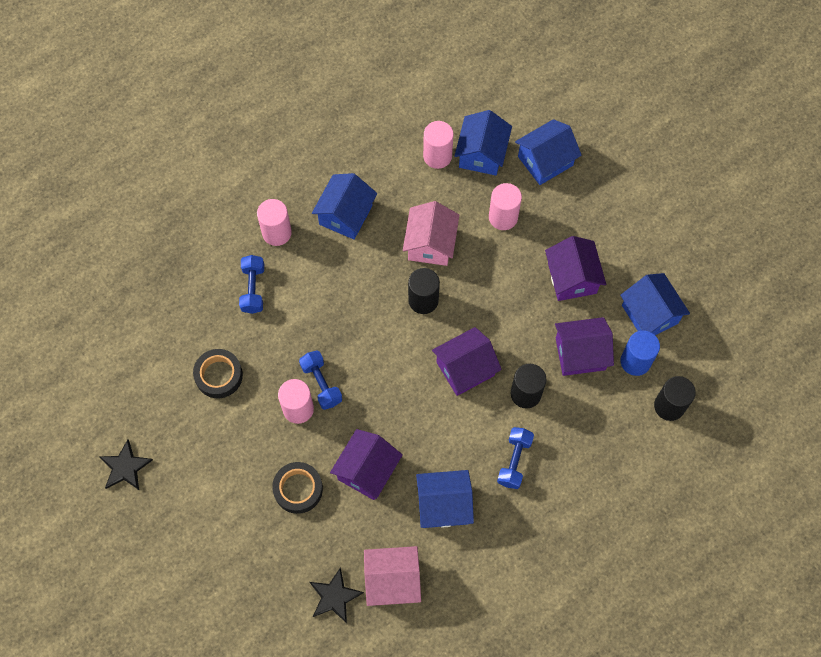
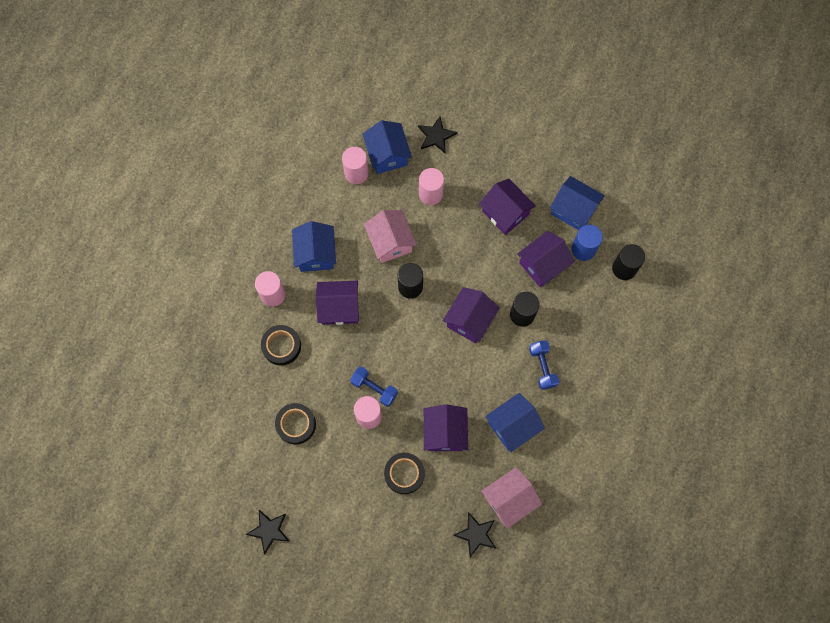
camera: 30 degrees left, 5 degrees up
blue dumbbell [239,255,264,314] -> black tape [261,325,301,366]
blue house [515,119,582,185] -> black star [418,117,457,153]
none -> purple house [315,281,359,325]

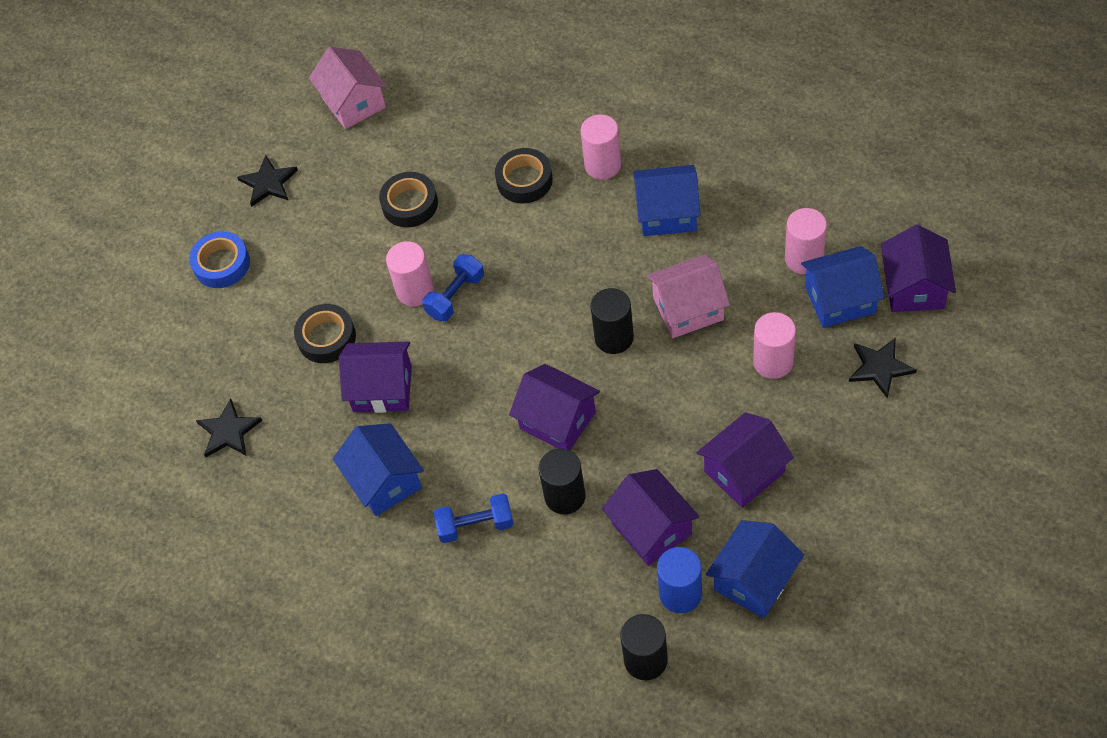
camera: 100 degrees right, 15 degrees down
purple house [315,281,359,325] -> purple house moved to [881,225,956,312]
pink house [481,467,542,529] -> pink house moved to [309,47,387,129]
none -> blue tape [189,231,250,288]

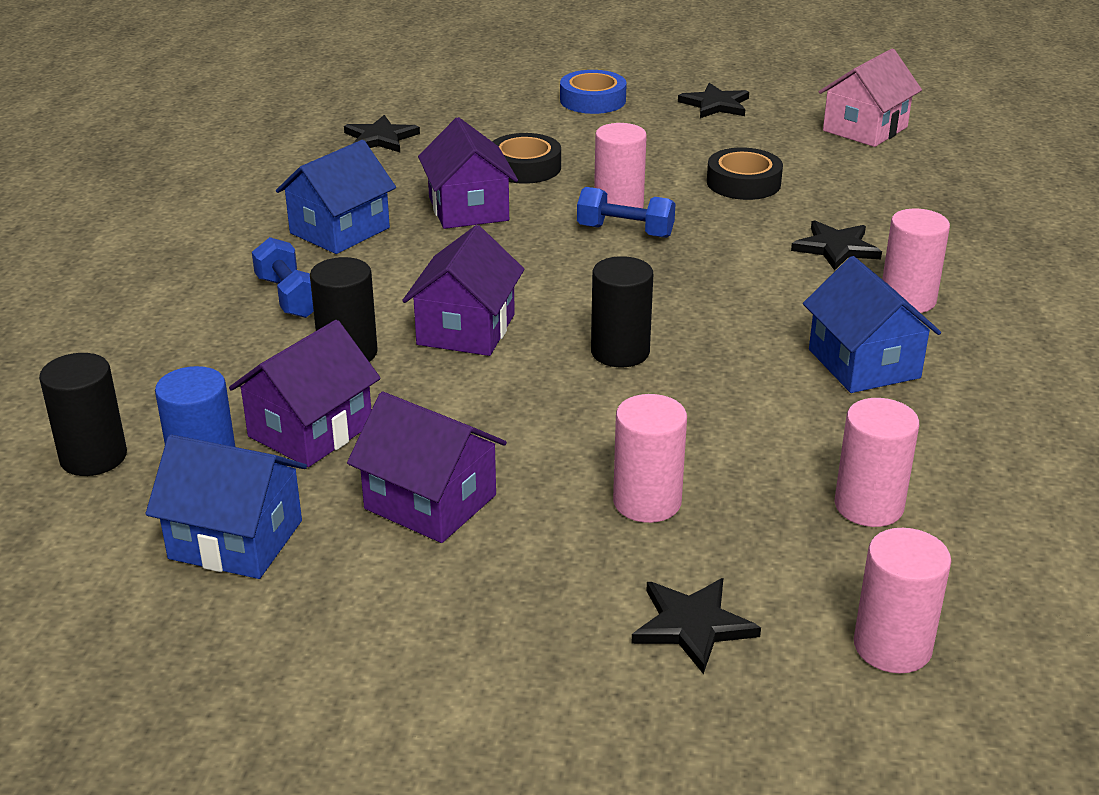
camera: 65 degrees right, 25 degrees down
black tape [495,148,553,203] -> black star [791,220,882,271]
pink house [646,255,730,338] -> none
blue house [801,246,885,328] -> none
purple house [881,225,956,312] -> pink cylinder [854,528,951,673]

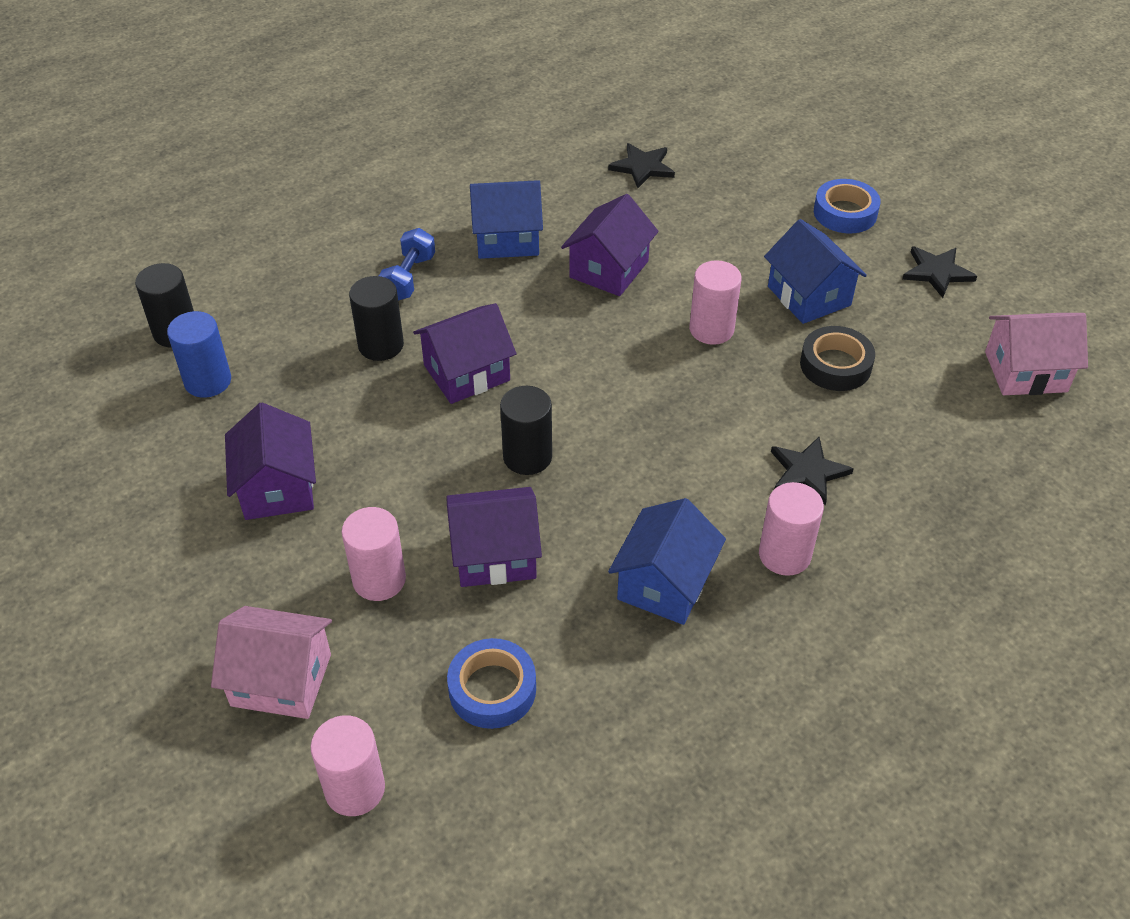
camera: 45 degrees right, 15 degrees up
blue house [145,434,307,579] -> blue house moved to [764,219,867,324]
purple house [229,320,381,467] -> purple house moved to [446,487,542,587]
black tape [492,133,561,184] -> none
blue dumbbell [577,187,676,238] -> none
black star [631,578,761,674] -> pink house [211,606,332,719]
pink cylinder [835,398,919,527] -> blue tape [447,638,536,729]

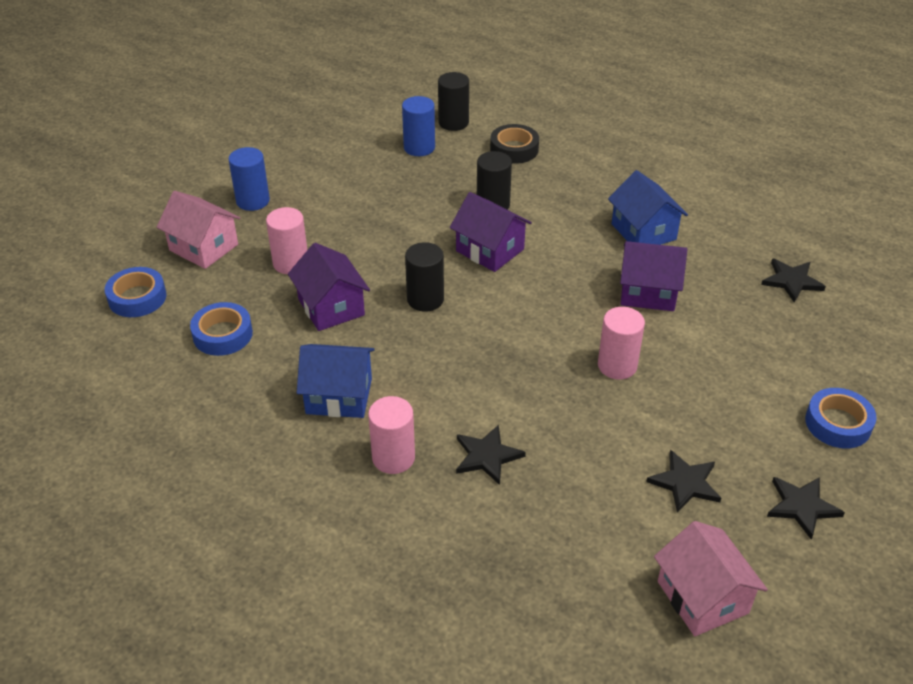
camera: 70 degrees right, 5 degrees down
pink house [211,606,332,719] -> pink house turned 45 degrees counterclockwise [157,191,240,269]
purple house [225,402,316,520] -> none
pink cylinder [311,715,385,816] -> blue tape [105,267,166,317]
blue dumbbell [379,228,435,300] -> none
blue house [764,219,867,324] -> none
black tape [800,326,875,391] -> black tape moved to [490,124,539,164]
none -> blue cylinder [228,147,270,211]
none -> black star [646,450,721,513]

